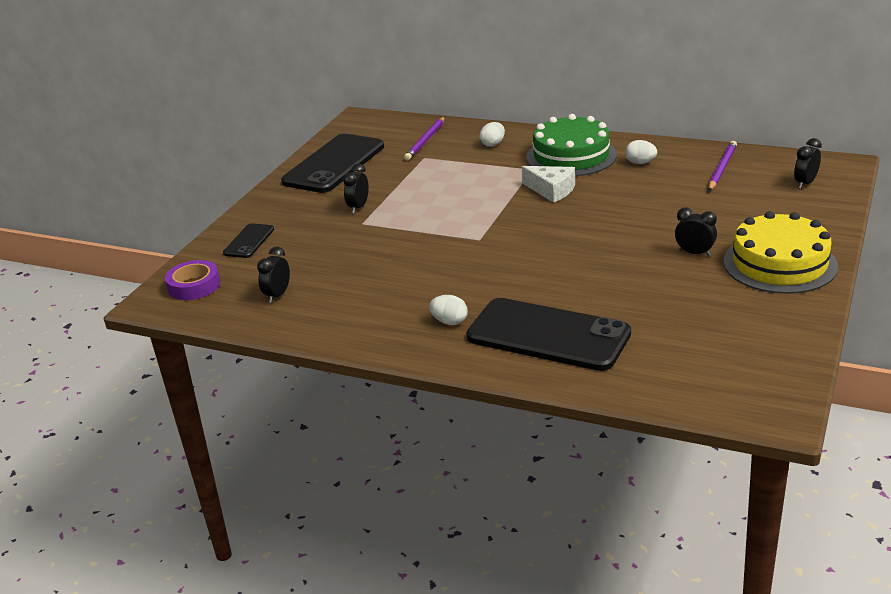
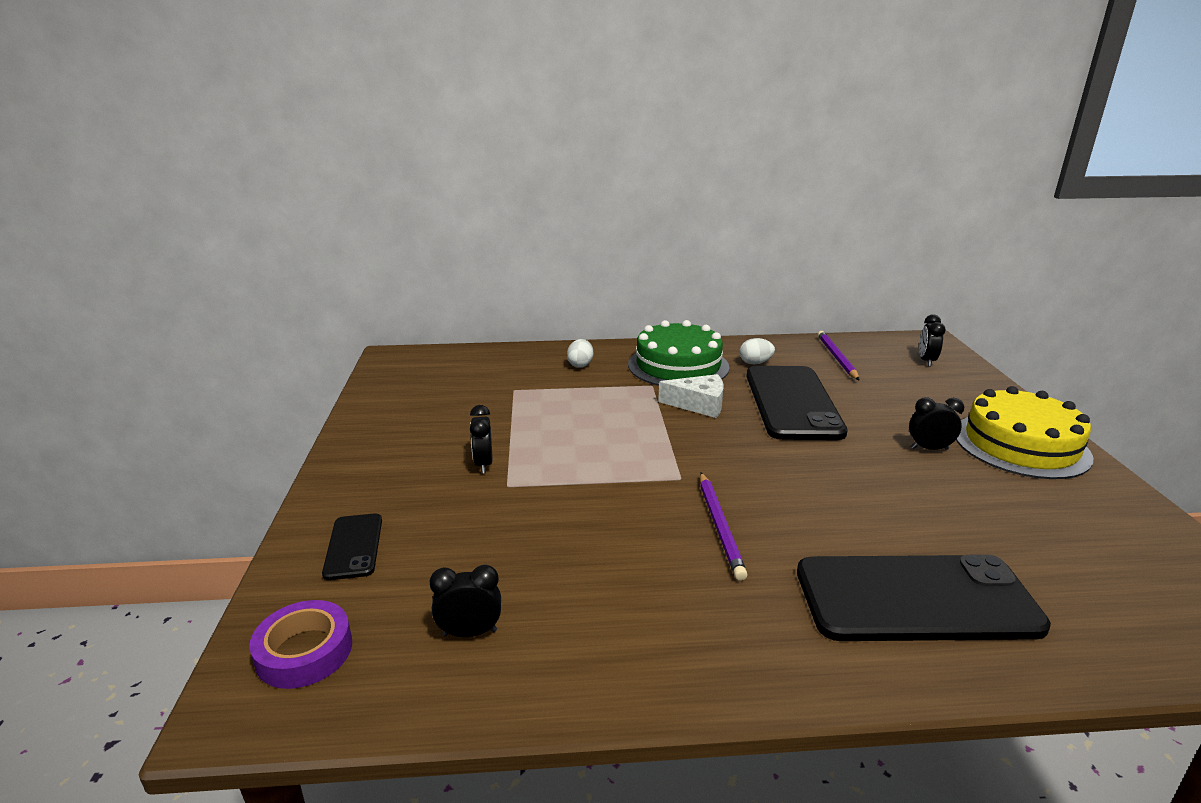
camera: 30 degrees left, 5 degrees down
black clock [257,246,290,303] -> black clock turned 90 degrees clockwise [429,565,501,637]
black phone [281,134,384,193] -> black phone moved to [746,366,848,440]
purple pencil [404,117,445,161] -> purple pencil moved to [700,473,748,581]
white egg [429,295,468,325] -> none

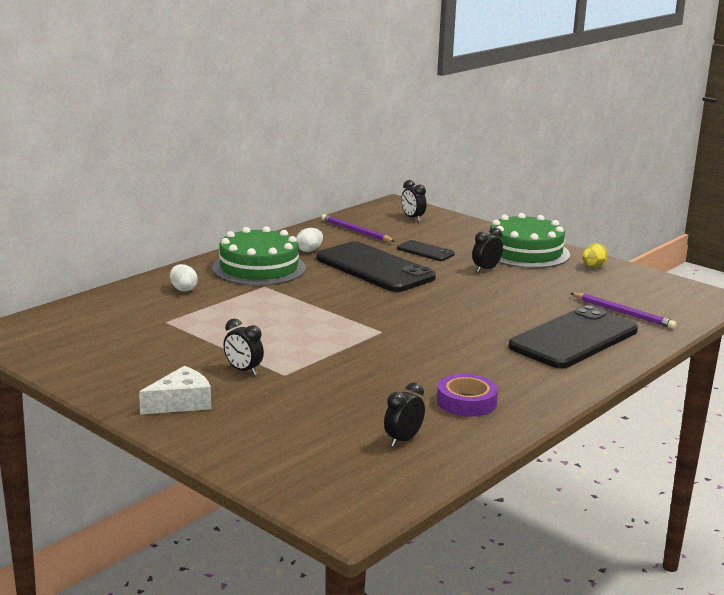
camera: 45 degrees left, 5 degrees down
purple tape [249,600,352,689] -> purple tape moved to [437,374,498,417]
black phone [322,513,382,580] -> black phone moved to [397,240,455,261]
white cheese [658,374,723,418] -> white cheese moved to [139,366,211,414]
purple pencil [700,473,748,581] -> purple pencil moved to [571,293,676,329]
yellow cake [956,386,1093,479] -> green cake [489,213,570,268]
none -> yellow egg [582,243,608,267]

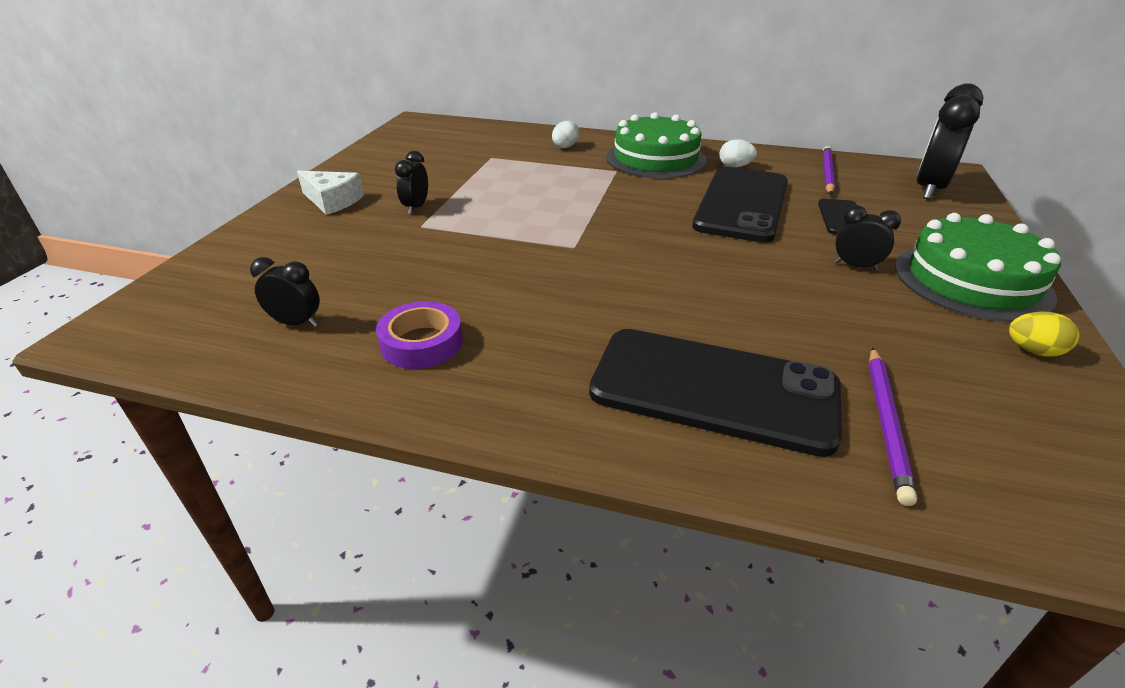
camera: 65 degrees right, 15 degrees up
black clock [401,180,427,221] -> black clock [916,83,983,199], size x1.90

